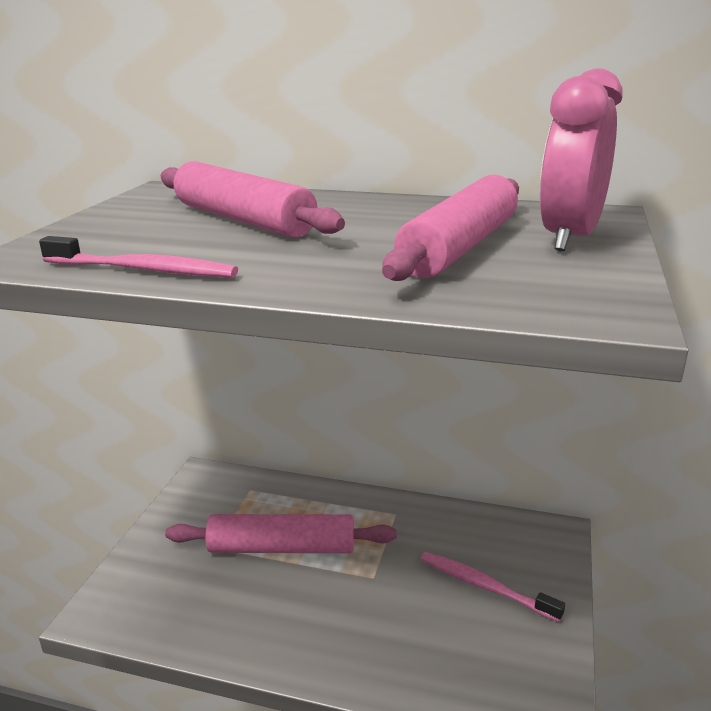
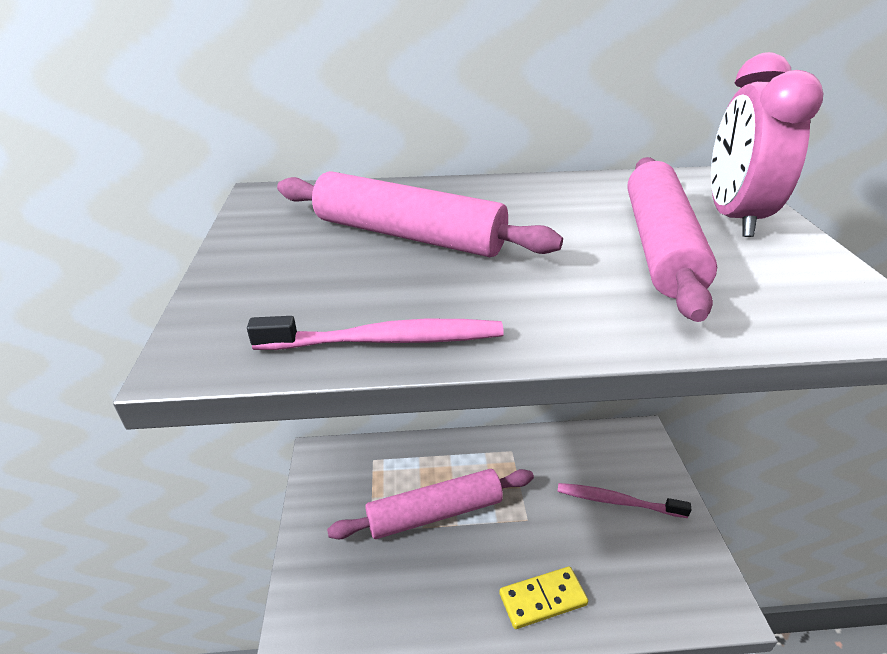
camera: 20 degrees left, 10 degrees up
none -> yellow domino [499,566,588,629]

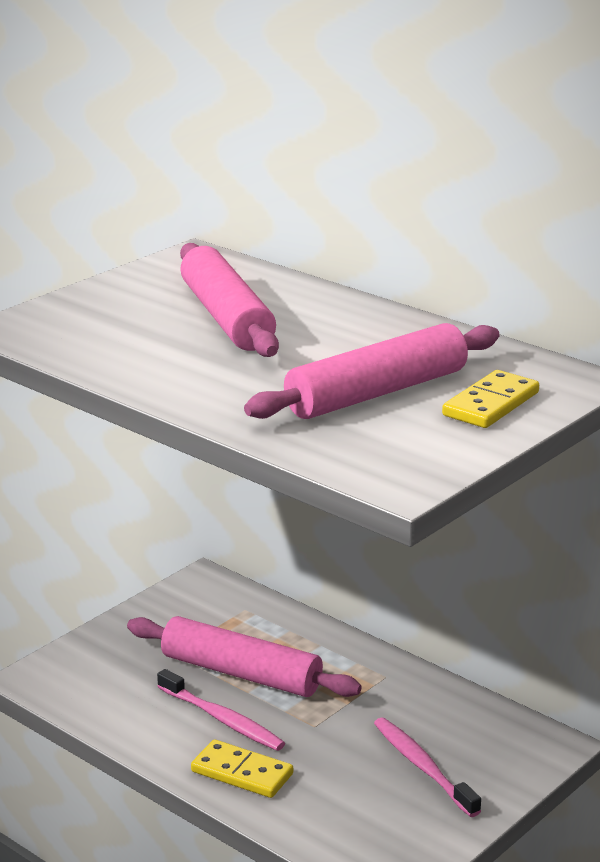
camera: 45 degrees right, 10 degrees down
pink toothbrush [247,316,504,350] -> pink toothbrush moved to [157,669,285,751]
pink clock [711,52,823,237] -> yellow domino [442,370,539,428]

